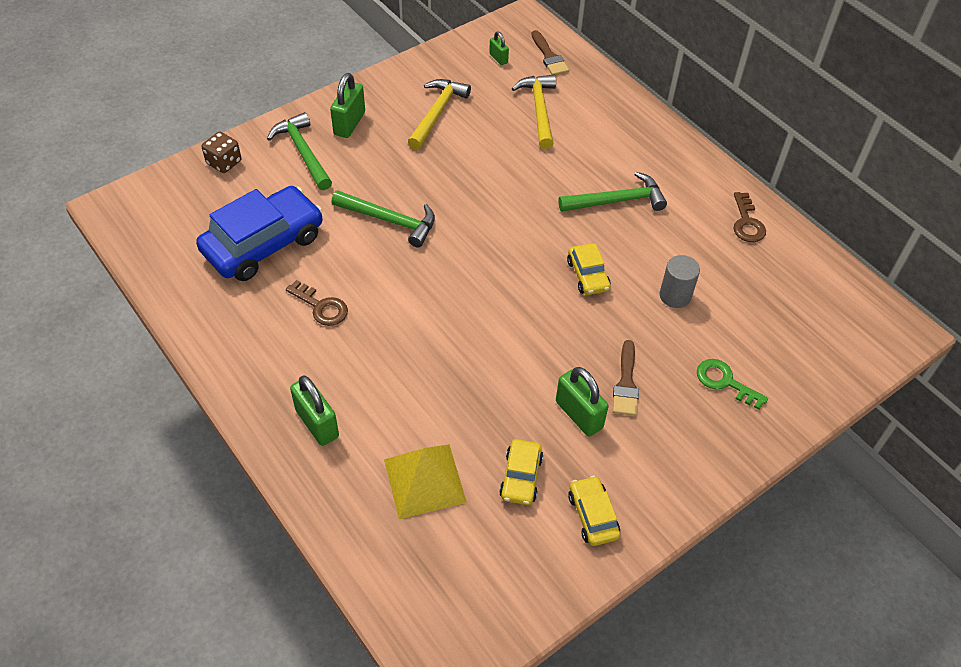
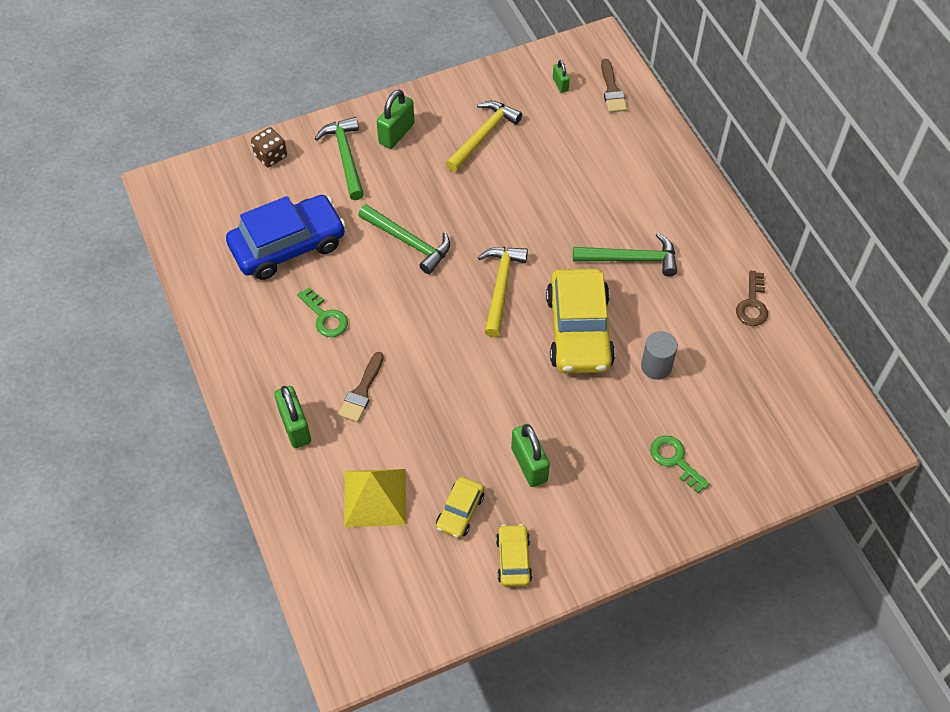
camera: 15 degrees right, 5 degrees up
brown key [286,280,348,326] -> green key [297,287,348,337]
yellow hammer [512,75,556,149] -> yellow hammer moved to [478,247,528,337]
yellow car [567,244,611,295] -> yellow car [546,269,615,373], size x2.04
brown brush [613,340,639,416] -> brown brush moved to [338,352,384,422]

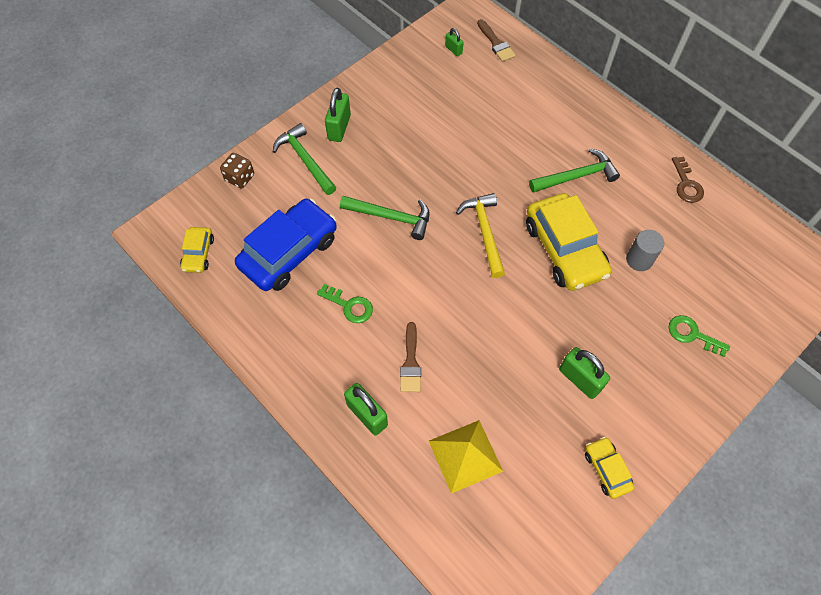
camera: 20 degrees left, 5 degrees up
yellow car [436,477,484,538] -> yellow car moved to [180,227,214,273]
yellow hammer [446,101,522,172] -> none

